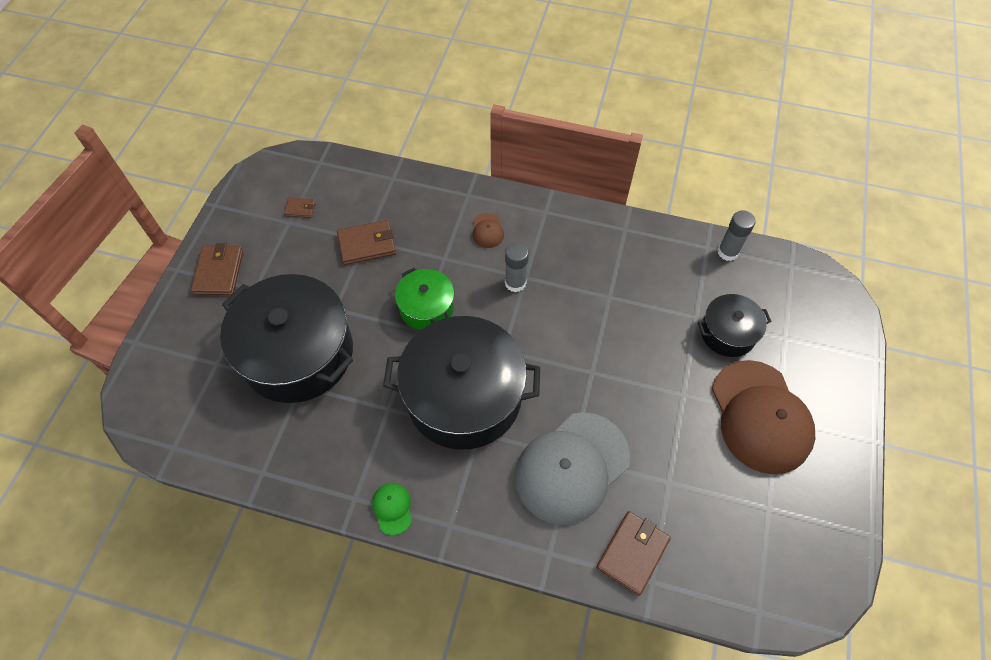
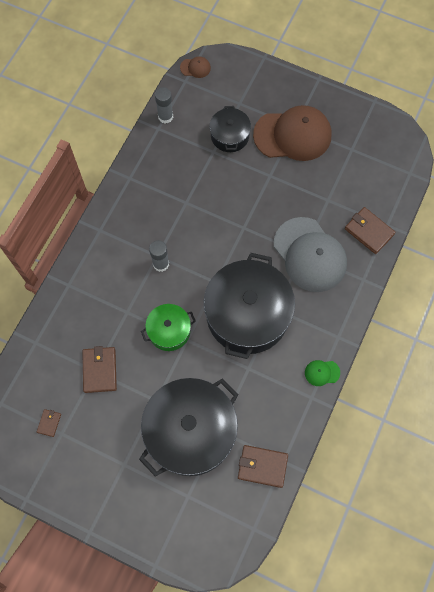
camera: 80 degrees left, 10 degrees up
brown wallet [191,243,243,295] -> brown wallet moved to [238,445,288,488]
brown cap [473,213,504,248] -> brown cap moved to [180,56,211,78]

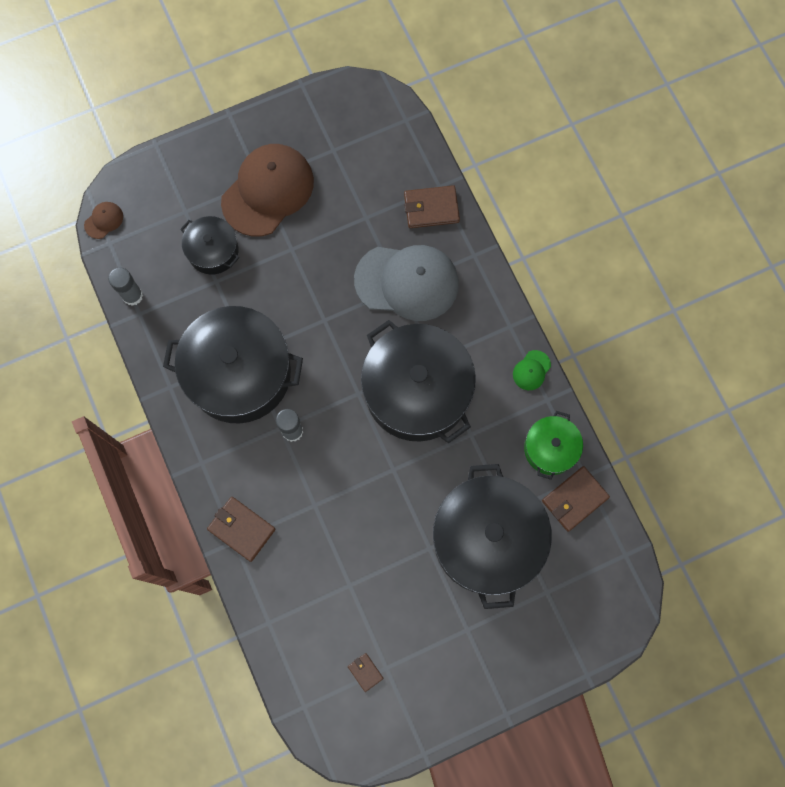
camera: 50 degrees left, 5 degrees up
brown wallet [82,346,117,393] -> brown wallet moved to [207,497,276,562]
green pot [141,304,196,351] -> green pot moved to [524,411,583,480]
none -> black pot [163,306,303,423]

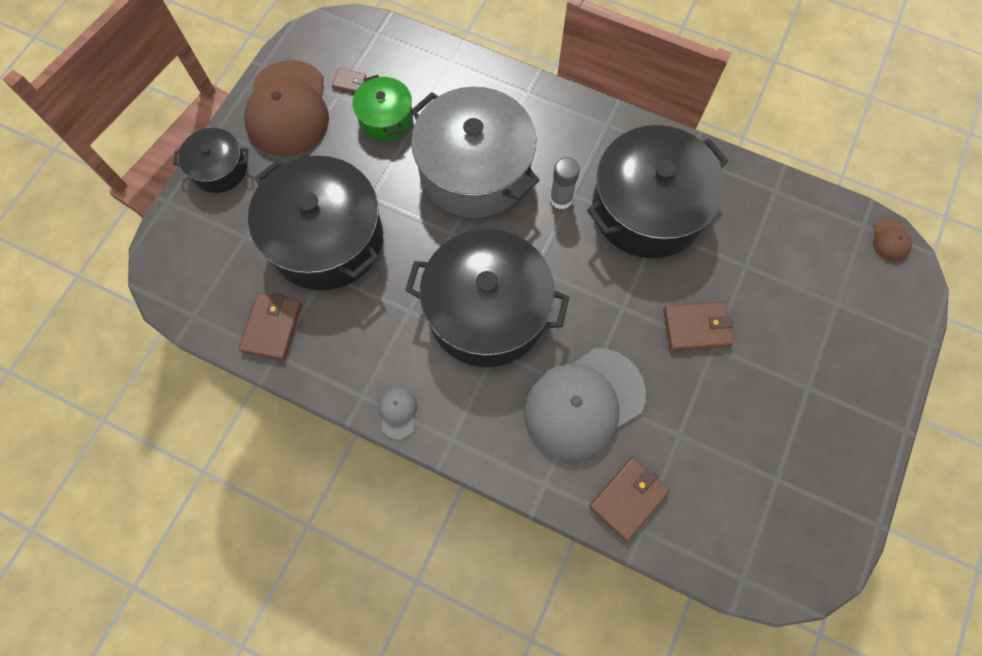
camera: 140 degrees right, 5 degrees down
grey glue stick [108,268,143,306] -> none
black pot [180,216,239,274] -> black pot moved to [173,128,248,193]
brown wallet [207,497,276,562] -> brown wallet moved to [663,301,733,351]
brown cap [221,144,314,237] -> brown cap moved to [244,60,329,157]
green cap [513,350,551,390] -> grey cap [378,388,417,439]
green pot [524,411,583,480] -> green pot moved to [353,75,413,141]
none -> grey pot [411,87,540,218]

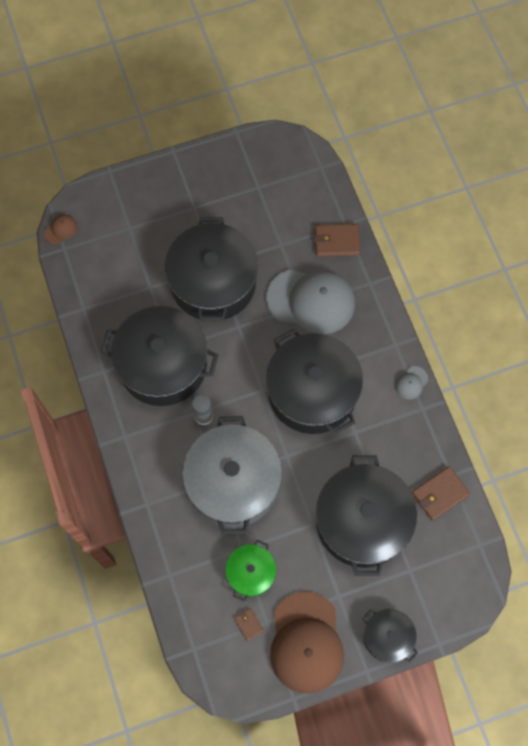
camera: 135 degrees left, 0 degrees up
brown cap [244,60,329,157] -> brown cap turned 135 degrees clockwise [270,591,344,694]
brown wallet [663,301,733,351] -> black pot [165,217,258,321]

